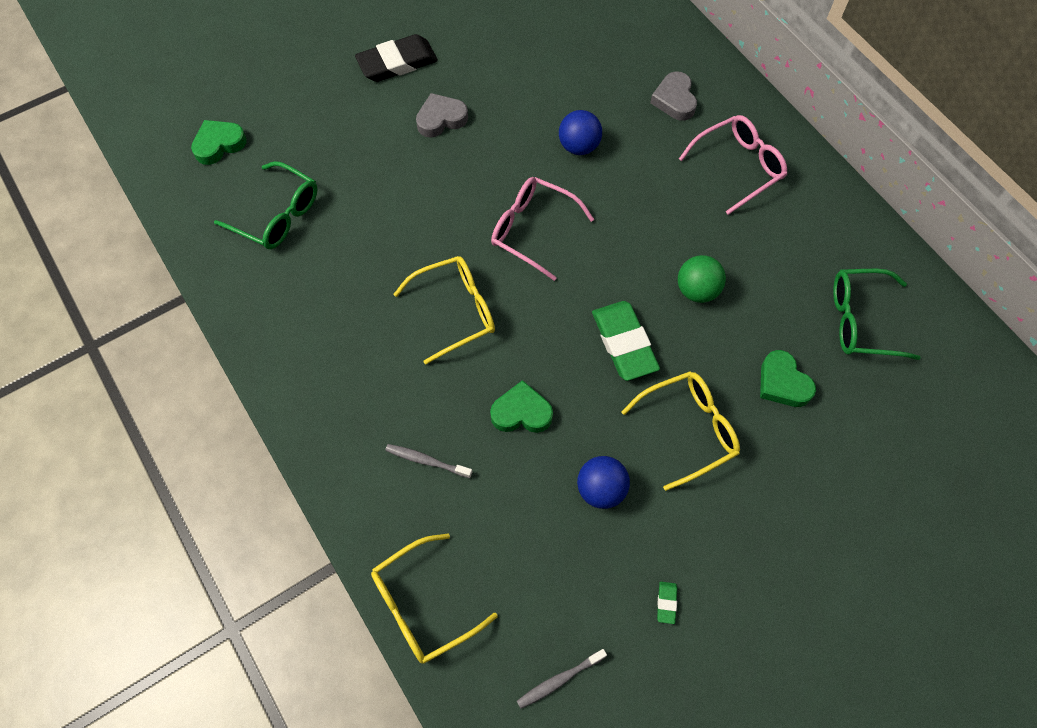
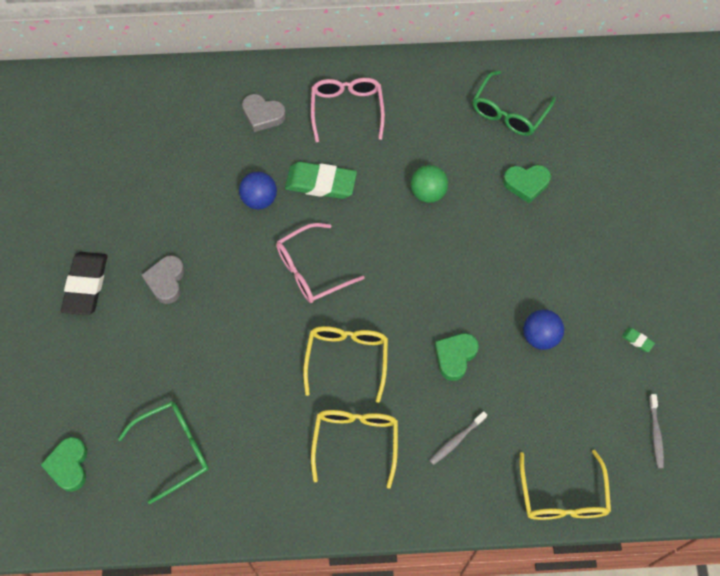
camera: 60 degrees left, 0 degrees up
green eraser [592,301,660,381] -> green eraser moved to [285,162,357,199]
yellow glasses [621,371,740,491] -> yellow glasses moved to [311,410,398,489]

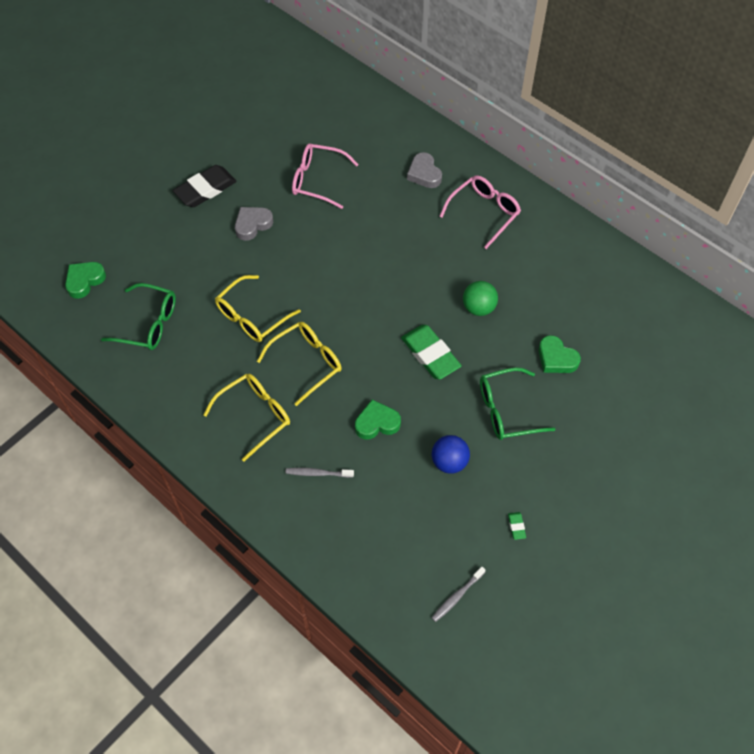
camera: 45 degrees right, 5 degrees down
blue ball [239,172,277,210] -> none
pink glasses [276,223,365,303] -> pink glasses moved to [292,143,359,209]
green eraser [285,162,357,199] -> green eraser moved to [401,325,462,380]
green glasses [473,71,555,136] -> green glasses moved to [480,367,556,440]
yellow glasses [520,450,611,520] -> yellow glasses moved to [215,275,301,342]

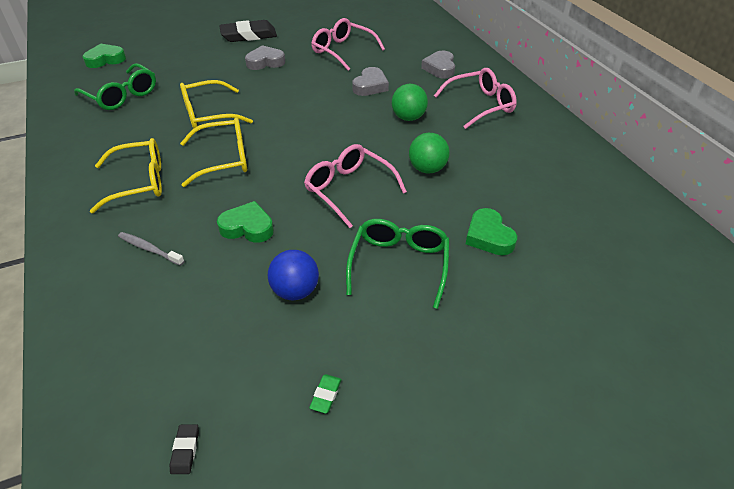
camera: 25 degrees right, 15 degrees down
green eraser [401,325,462,380] -> pink glasses [304,144,407,228]
grey toothbrush [432,567,486,622] -> black eraser [170,424,199,474]
green glasses [480,367,556,440] -> green glasses turned 90 degrees clockwise [346,219,450,309]
none -> grey heart [352,67,389,96]
none -> green ball [392,84,428,121]

